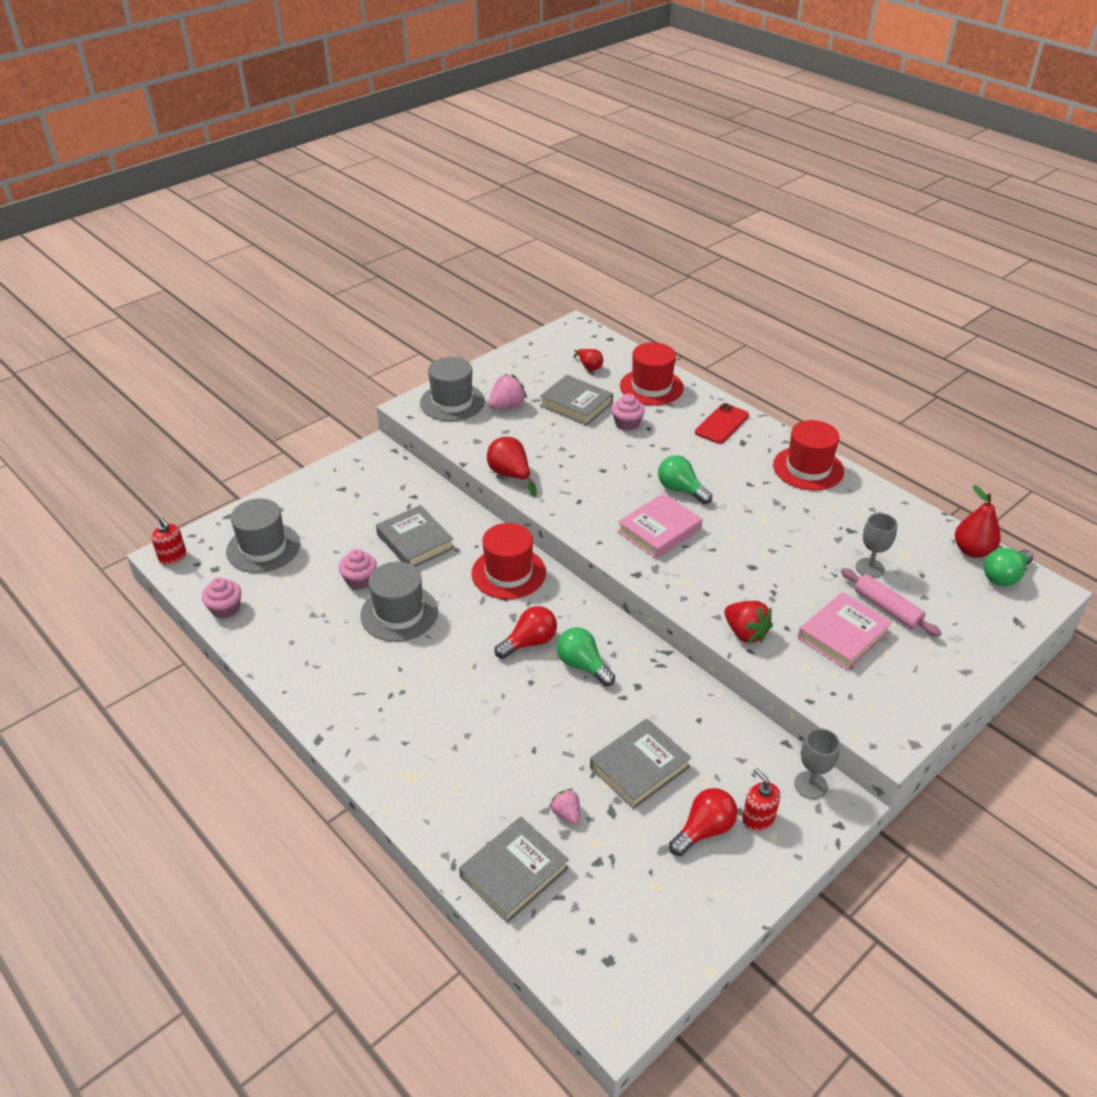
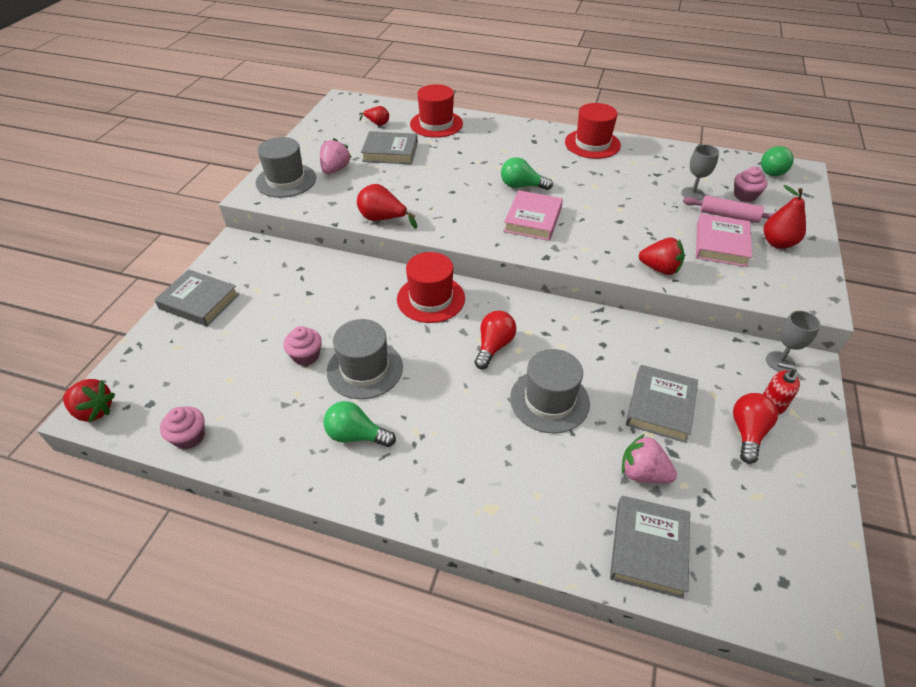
camera: 30 degrees left, 5 degrees up
red soap dispenser [151,518,186,565] -> red strawberry [63,379,115,423]
grey hat [226,499,300,573] -> grey hat moved to [510,349,590,433]
grey book [376,505,454,567] -> grey book moved to [154,269,239,326]
pink strawberry [550,789,580,824] -> pink strawberry [622,434,677,483], size x1.61
green light bulb [557,627,615,686] -> green light bulb moved to [324,401,396,447]
pink cupcake [611,394,645,431] -> pink cupcake moved to [734,166,767,202]
red phone [695,403,749,444] -> none
red pear [955,485,1001,558] -> red pear moved to [764,185,806,249]

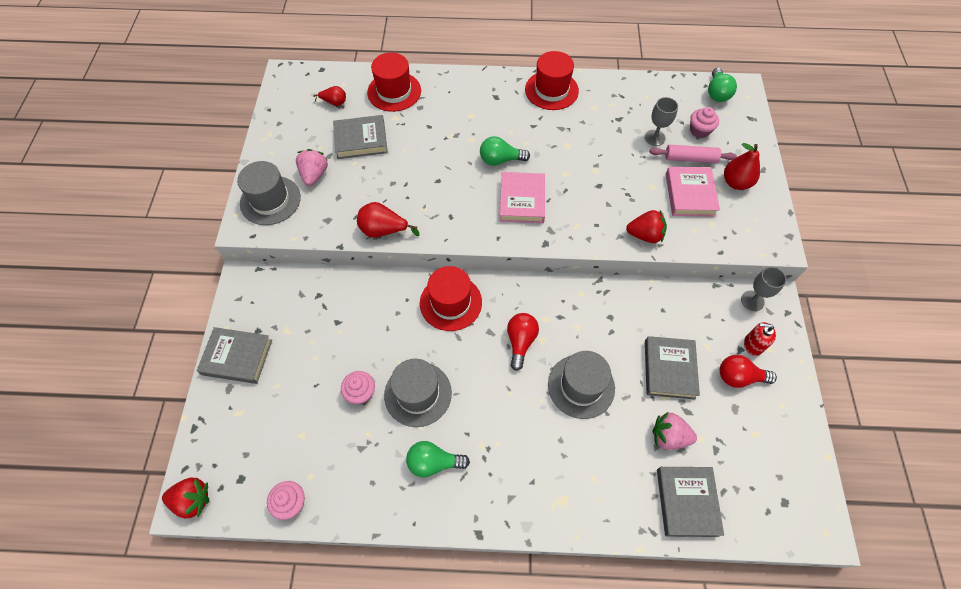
camera: 15 degrees left, 15 degrees up
red light bulb [733,393,778,464] -> red light bulb turned 90 degrees counterclockwise [720,355,777,388]

